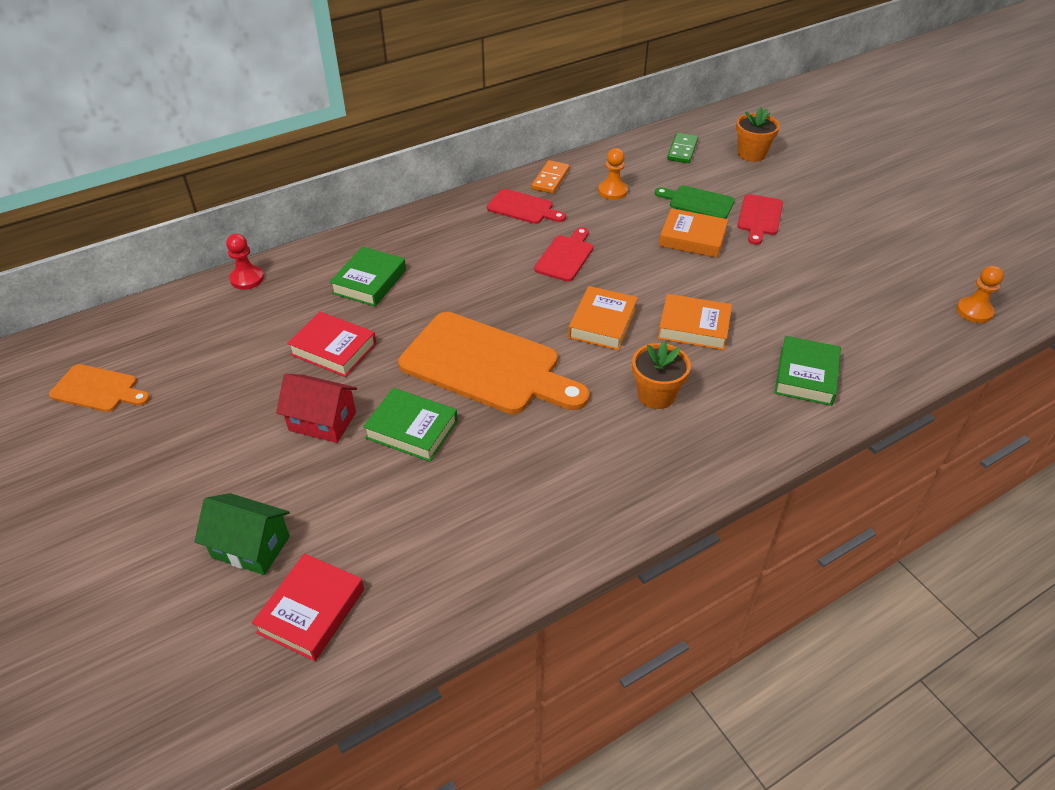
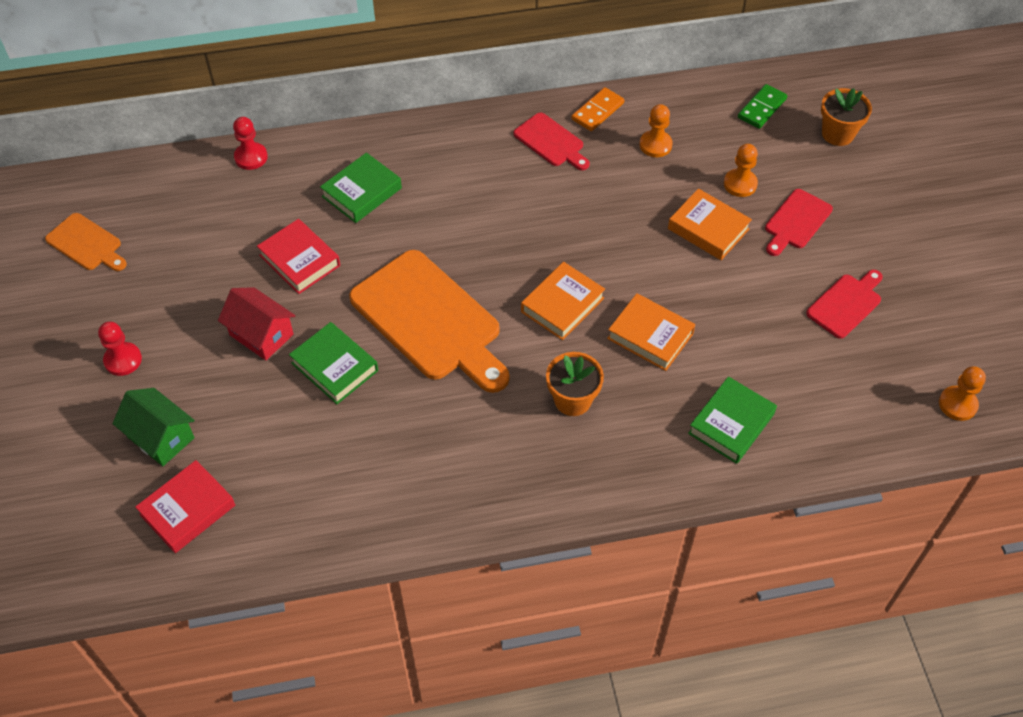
camera: 20 degrees right, 10 degrees up
red cutting board [534,227,593,281] -> red cutting board moved to [806,270,883,339]
green cutting board [655,185,735,219] -> orange pawn [724,144,758,197]
none -> red pawn [98,322,142,376]

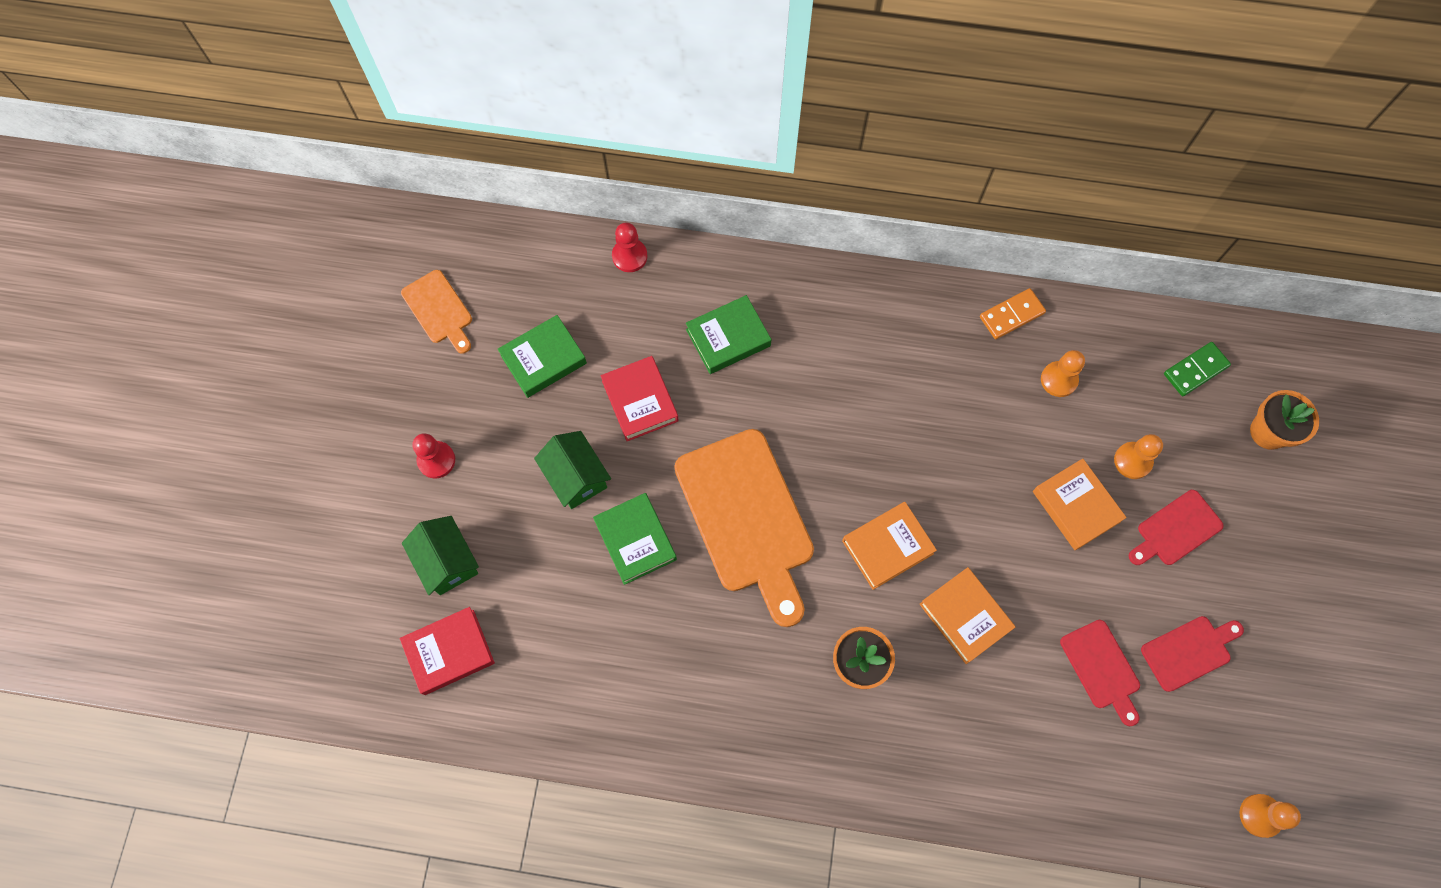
camera: 20 degrees right, 15 degrees up
red house [218,287,295,360] -> green house [534,431,611,509]
red cutting board [514,113,590,170] -> red cutting board moved to [1060,620,1140,726]
green book [688,376,777,464] -> green book moved to [498,315,587,398]

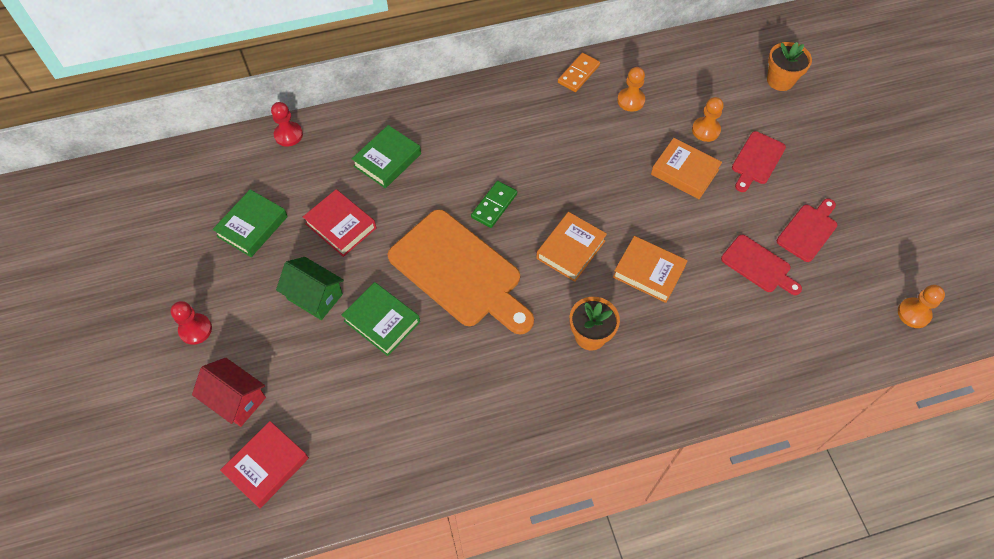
camera: 25 degrees left, 10 degrees down
orange cutting board [401,270,472,353] -> none
green house [402,516,479,595] -> red house [192,358,266,427]
green domino [1164,342,1231,396] -> green domino moved to [471,181,517,228]

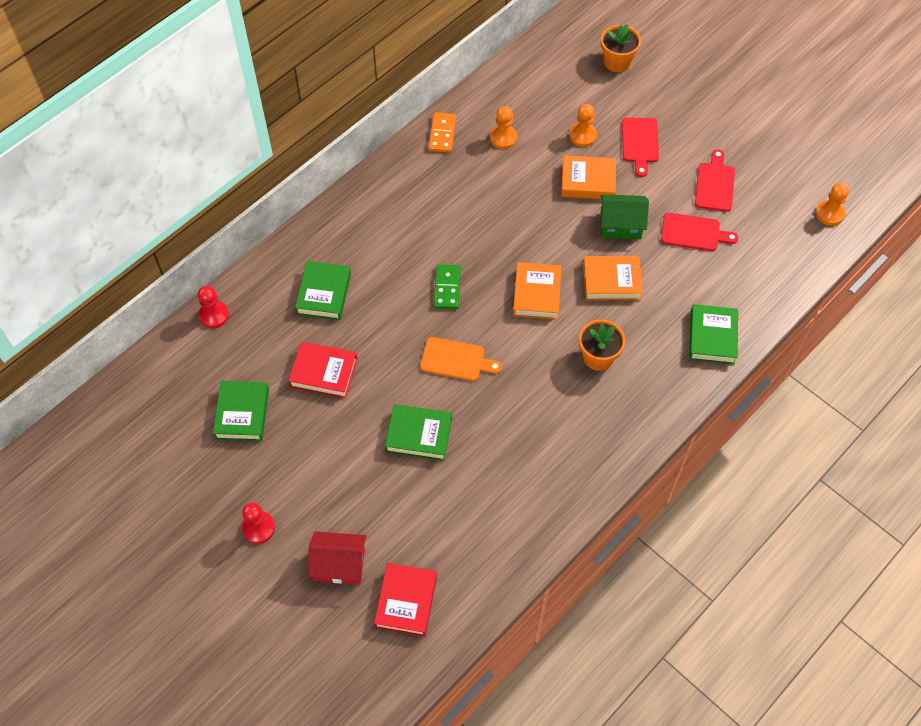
camera: 30 degrees left, 0 degrees up
green house [276,257,344,320] -> green house moved to [601,194,649,239]
orange cutting board [387,209,534,335] -> orange cutting board [420,337,502,381], size x0.50
none -> green book [689,304,738,364]

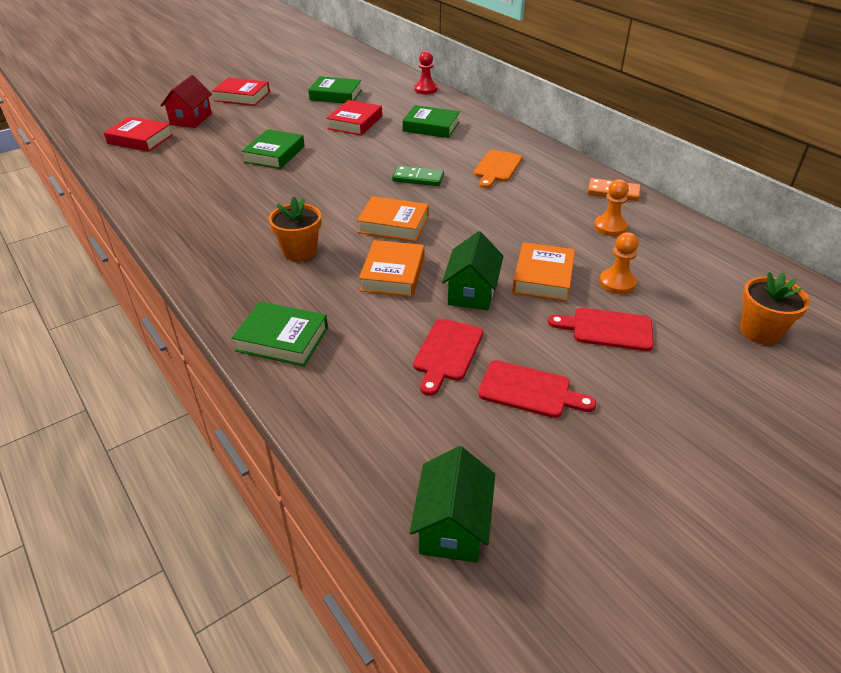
camera: 100 degrees right, 20 degrees down
red pawn [242,502,275,544] -> red book [212,78,270,106]
orange cutting board [420,337,502,381] -> orange cutting board moved to [474,150,522,188]
orange pawn [815,183,849,226] -> green house [410,446,495,563]

